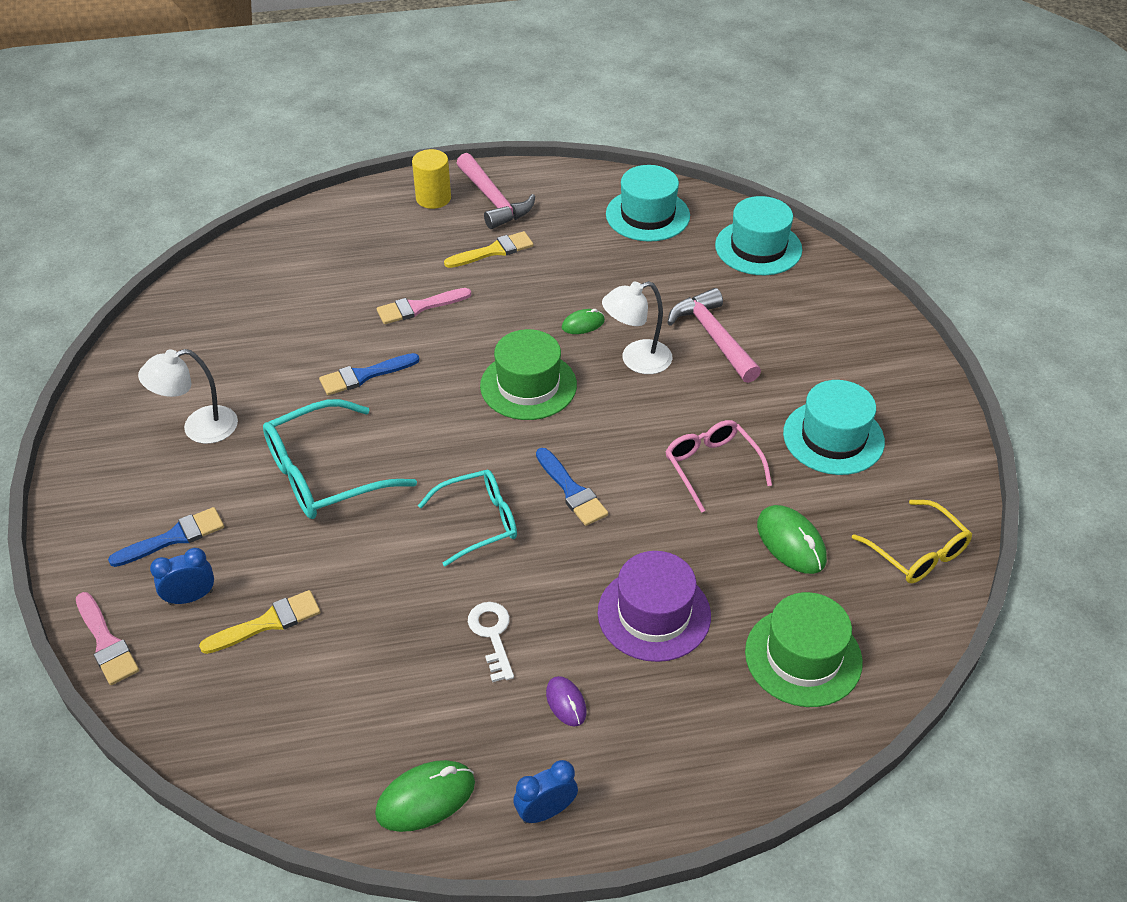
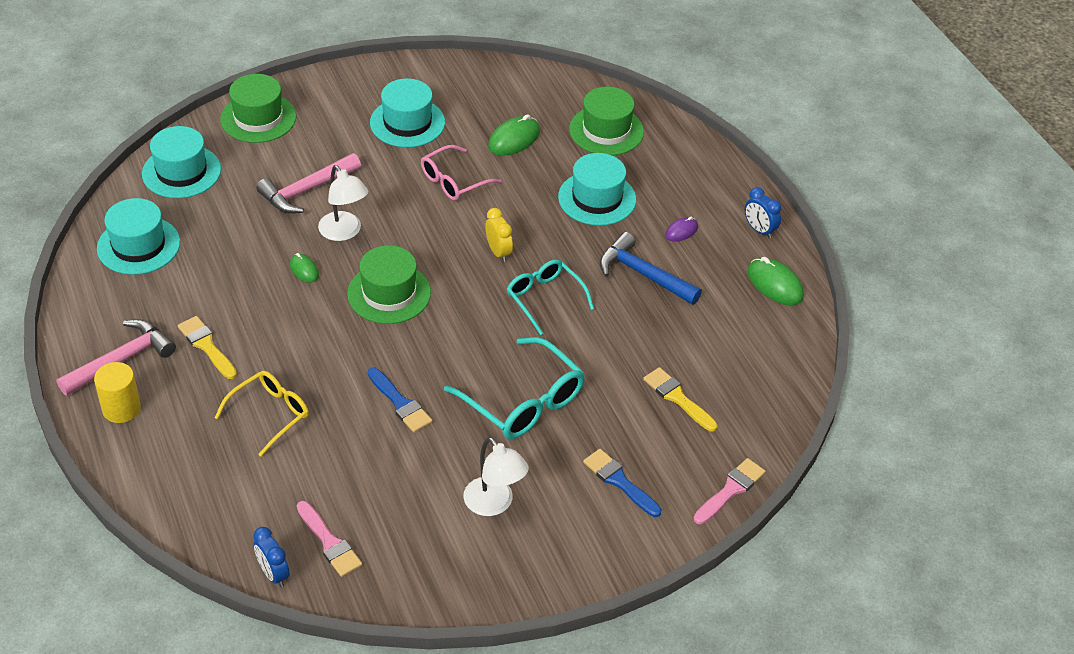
camera: 105 degrees left, 0 degrees up
blue clock [150,548,214,605] -> blue clock moved to [253,527,290,587]
pink brush [377,288,471,324] -> pink brush moved to [297,501,362,577]
white key [468,602,514,682] -> blue hammer [600,232,702,305]
blue brush [536,448,608,526] -> yellow clock [485,208,513,262]
purple hat [598,551,711,662] -> turquoise hat [558,153,636,226]
yellow glasses [852,500,972,583] -> yellow glasses moved to [214,371,309,456]
none -> green hat [220,74,296,143]

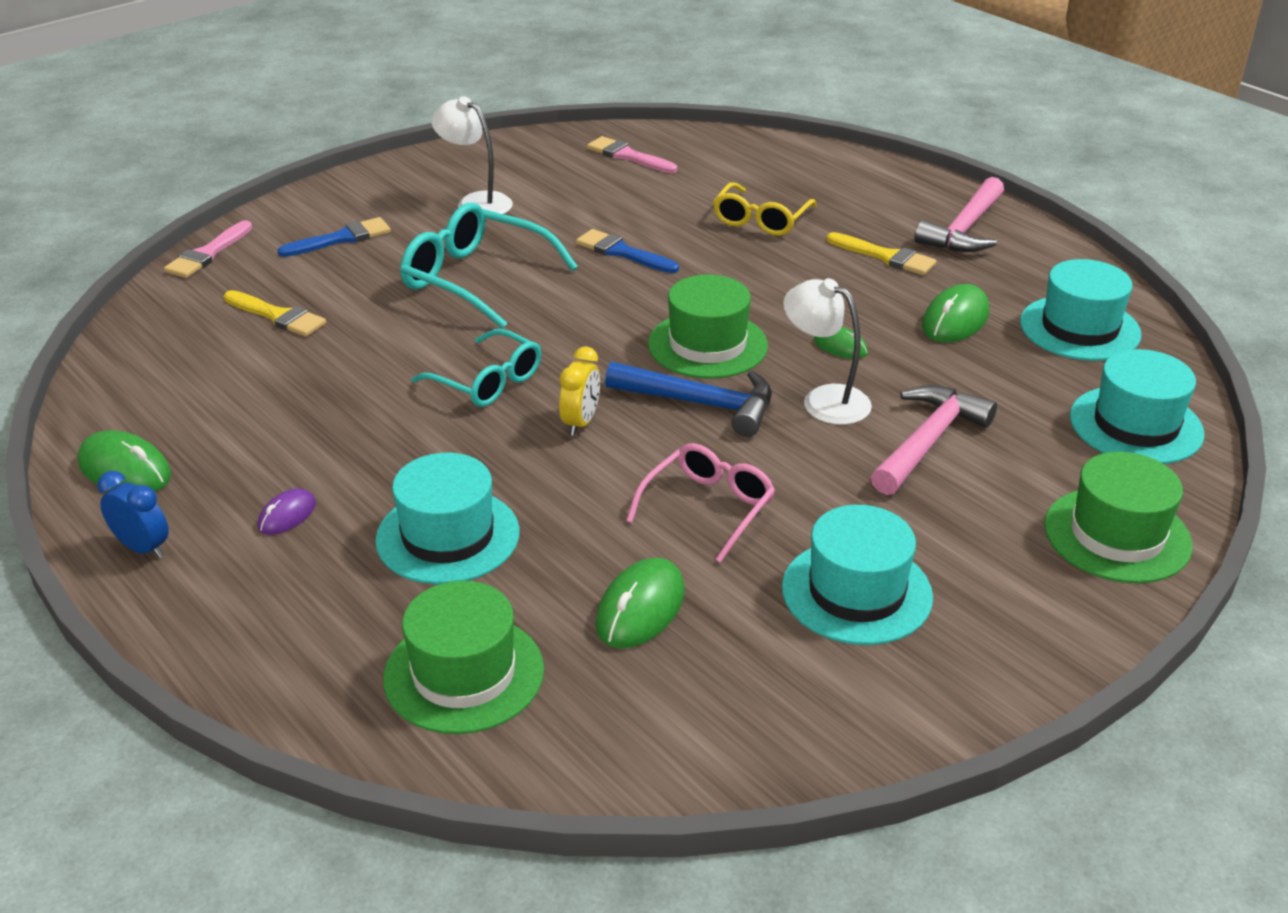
camera: 165 degrees right, 10 degrees down
yellow cylinder [94,362,141,423] -> none
blue clock [253,527,290,587] -> none
yellow clock [485,208,513,262] -> yellow clock turned 120 degrees counterclockwise [559,347,600,436]
blue brush [583,449,661,517] -> blue brush turned 60 degrees counterclockwise [278,217,391,257]
blue hammer [600,232,702,305] -> blue hammer moved to [605,361,772,437]
none -> green mouse [922,284,989,342]

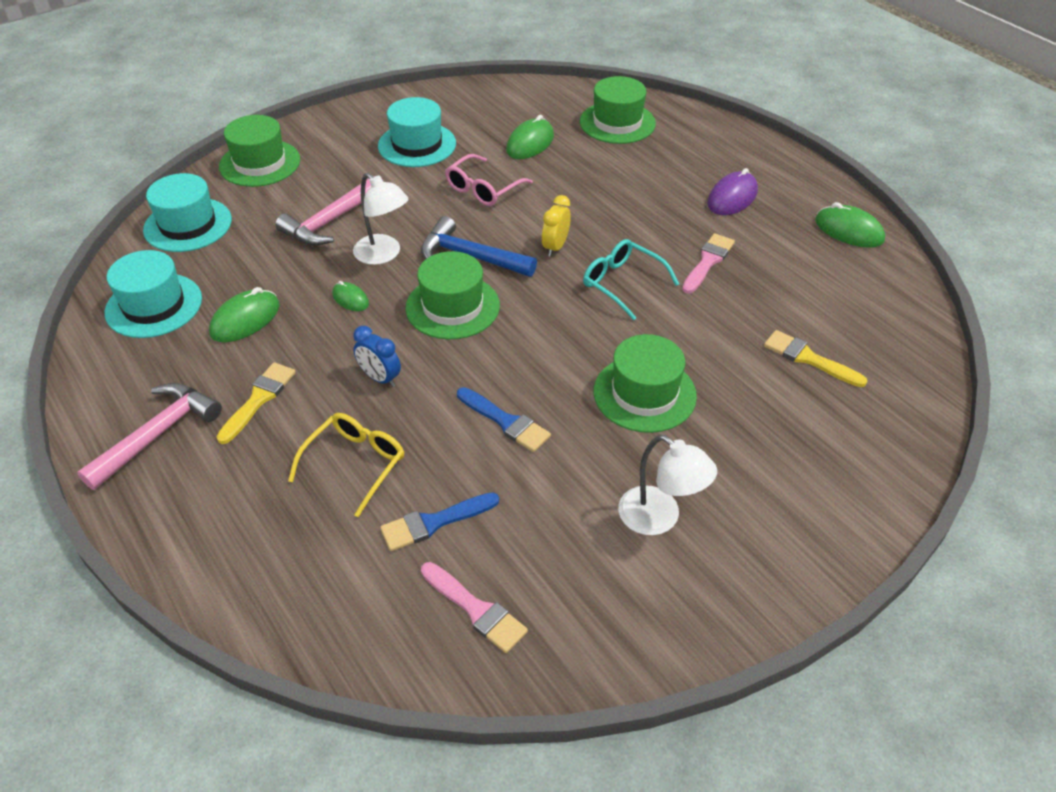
camera: 175 degrees left, 10 degrees up
blue clock [98,471,169,558] -> blue clock moved to [353,326,401,387]
pink brush [164,220,252,278] -> pink brush moved to [682,233,735,294]
purple mouse [258,489,316,535] -> purple mouse [707,168,758,215], size x1.68
blue brush [278,217,391,257] -> blue brush moved to [380,492,499,551]
turquoise hat [375,453,520,584] -> none
turquoise glasses [400,203,578,329] -> green hat [594,334,697,433]
yellow brush [827,232,937,275] -> yellow brush turned 75 degrees clockwise [216,362,296,444]

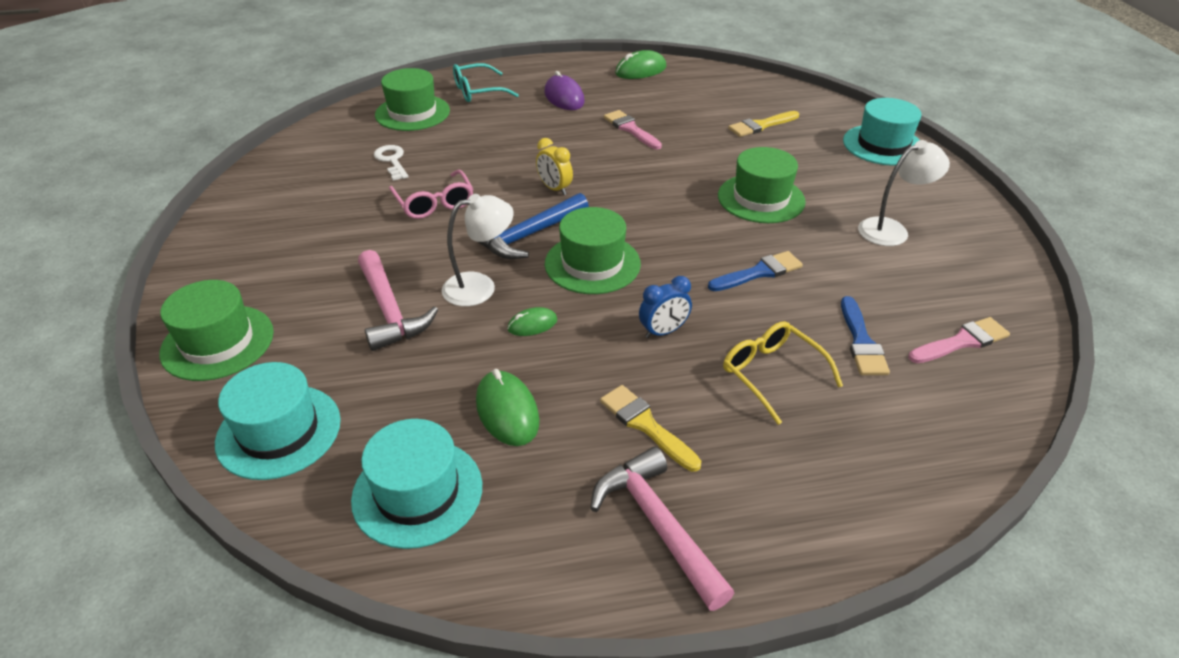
camera: 65 degrees left, 5 degrees down
turquoise hat [378,97,456,167] -> turquoise hat moved to [843,98,922,166]
green mouse [506,115,554,159] -> white key [374,145,408,181]
turquoise glasses [583,239,679,320] -> turquoise glasses moved to [453,63,519,102]

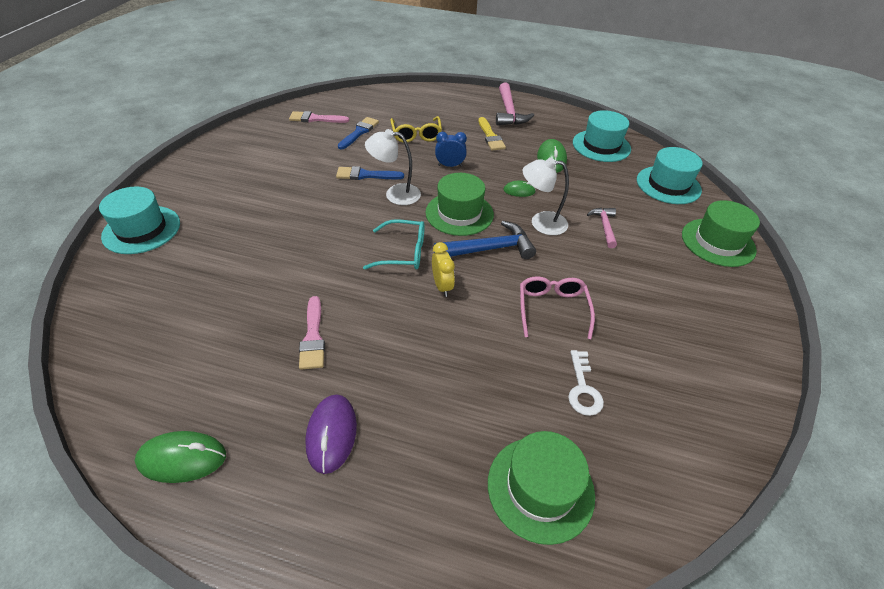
camera: 155 degrees left, 5 degrees up
pink hammer [358,250,438,351] -> pink hammer [587,208,617,248], size x0.60
turquoise glasses [453,63,519,102] -> turquoise glasses moved to [363,219,425,269]
green hat [718,147,806,223] -> none
yellow brush [728,111,799,137] -> none
white lamp [858,140,950,246] -> white lamp moved to [365,129,421,205]

